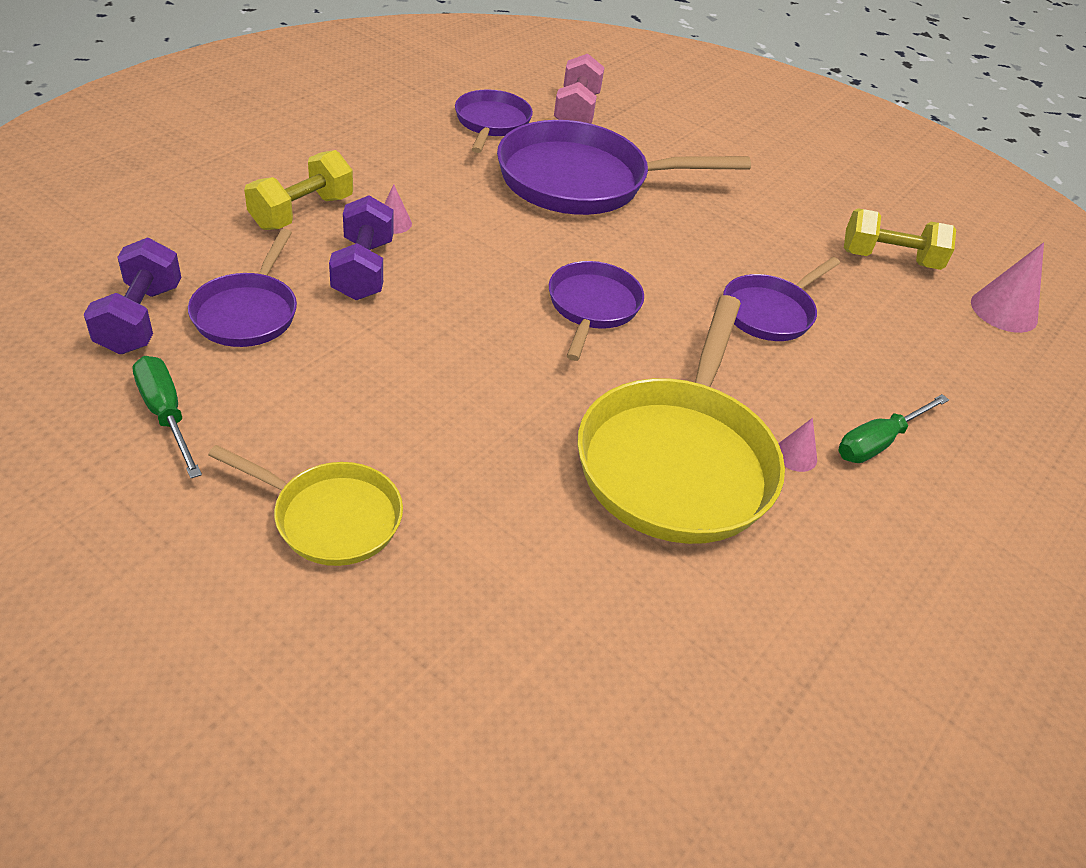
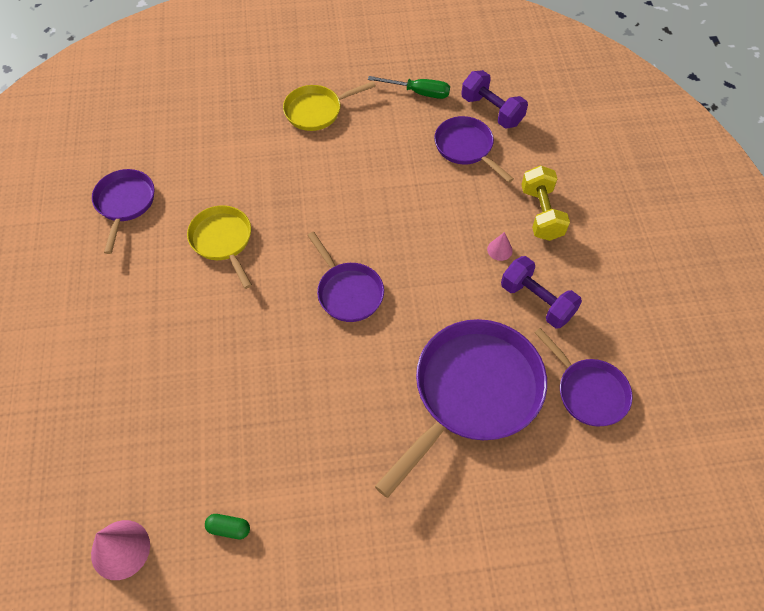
camera: 140 degrees right, 15 degrees up
purple dumbbell [329,196,394,301] -> purple dumbbell moved to [501,256,582,328]
pink dumbbell [554,54,605,124] -> none
yellow pan [577,295,785,544] -> yellow pan [187,205,252,289], size x0.55
purple pan [723,257,840,341] -> purple pan moved to [92,169,155,254]
pink cone [778,418,817,472] -> none
green screwdriver [838,394,949,463] -> none
yellow dumbbell [844,208,956,270] -> green capsule [205,514,250,539]

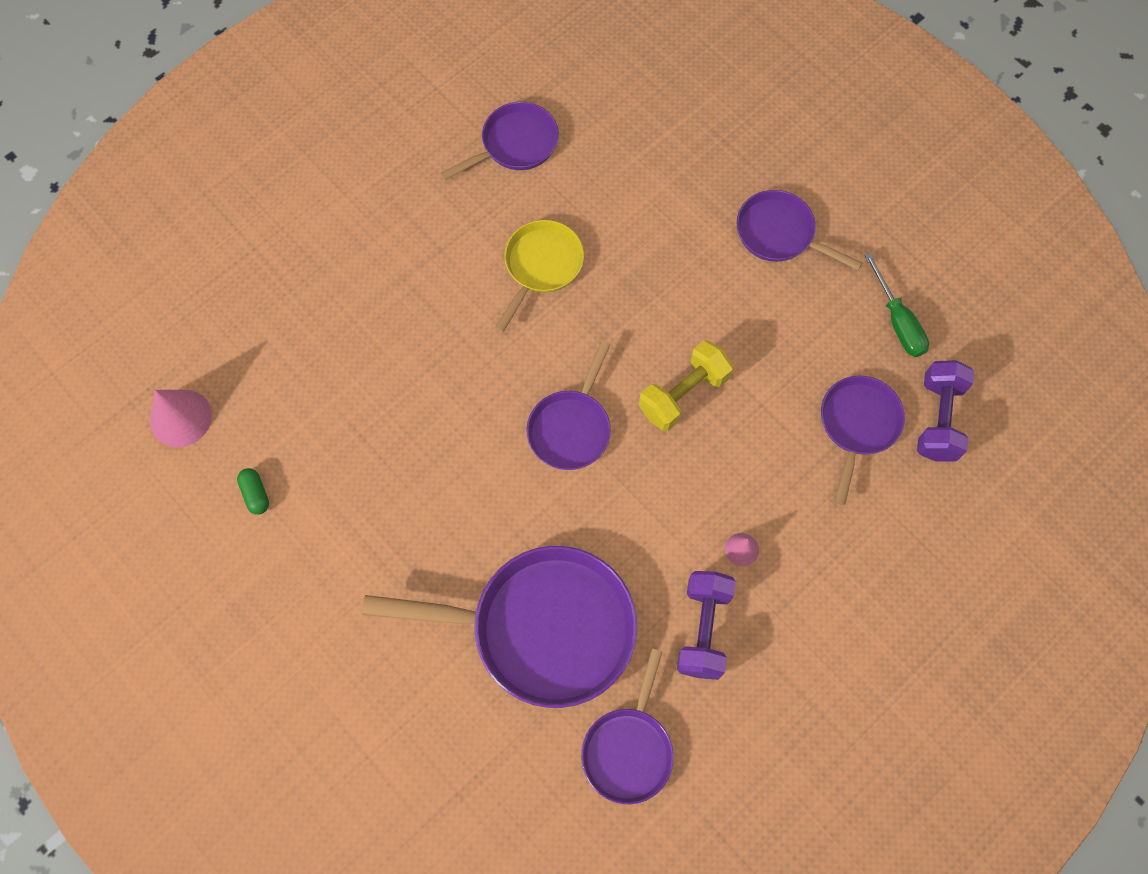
camera: 55 degrees right, 10 degrees up
yellow pan [283,82,376,131] -> purple pan [737,190,862,270]
yellow dumbbell [521,165,570,241] -> yellow dumbbell moved to [639,340,733,431]

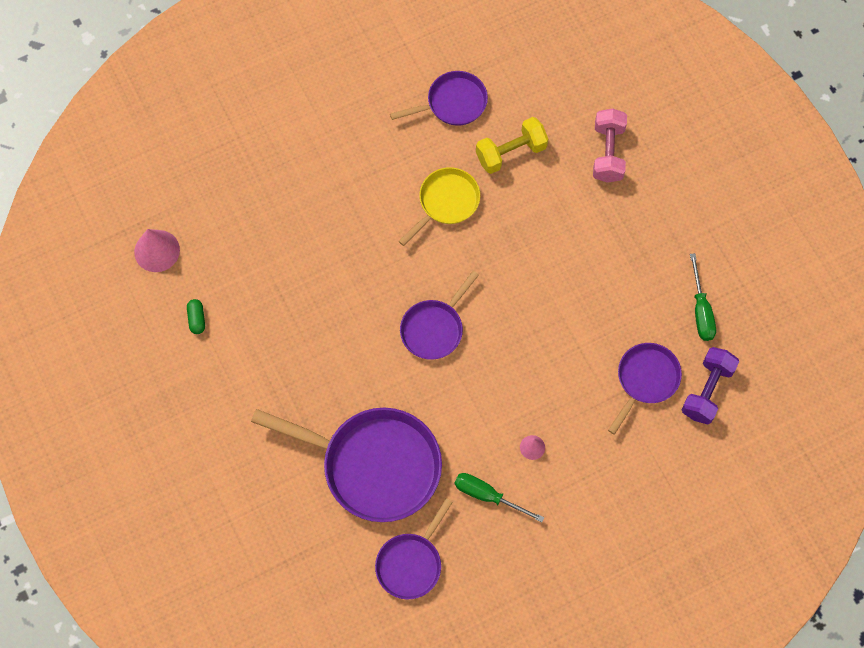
camera: 15 degrees right, 0 degrees up
yellow dumbbell [639,340,733,431] -> yellow dumbbell moved to [476,117,548,174]
purple dumbbell [677,571,736,680] -> green screwdriver [454,473,545,522]
purple pan [737,190,862,270] -> none
none -> pink dumbbell [593,108,627,183]

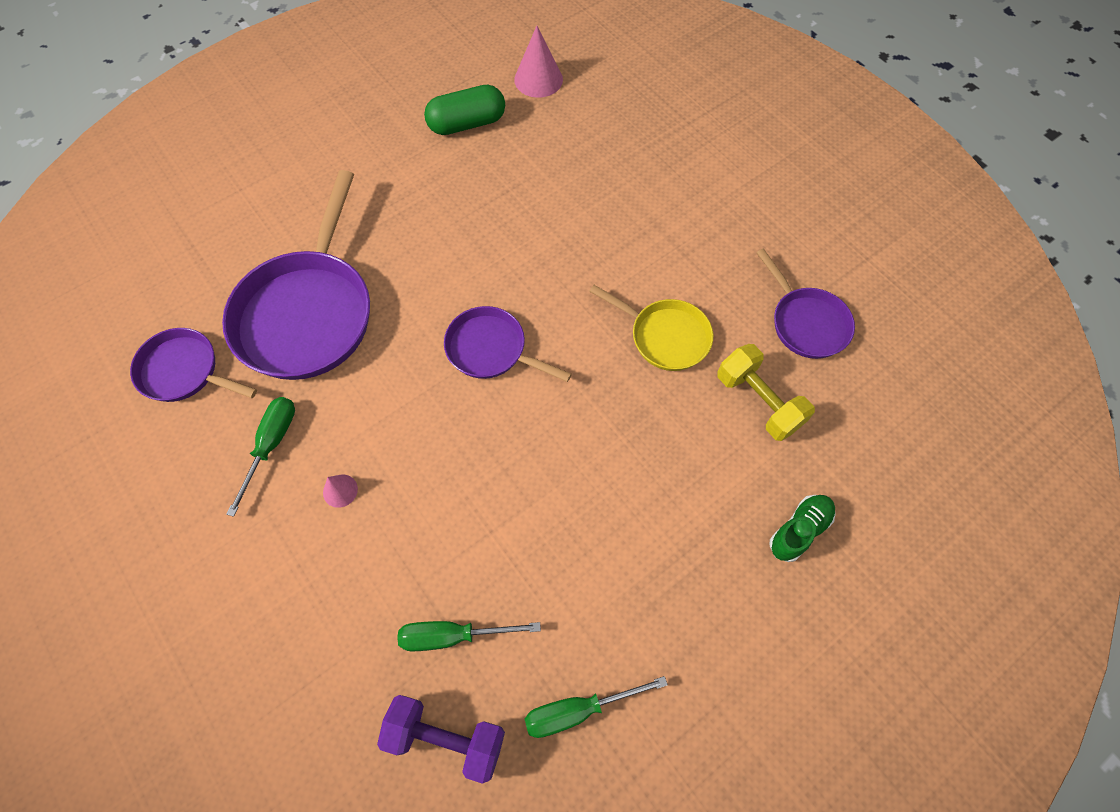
camera: 80 degrees right, 5 degrees down
green capsule [187,299,205,334] -> green capsule [424,85,505,135], size x2.03
pink dumbbell [593,108,627,183] -> green shoe [770,495,835,562]
purple pan [608,343,682,435] -> green screwdriver [397,621,541,651]

